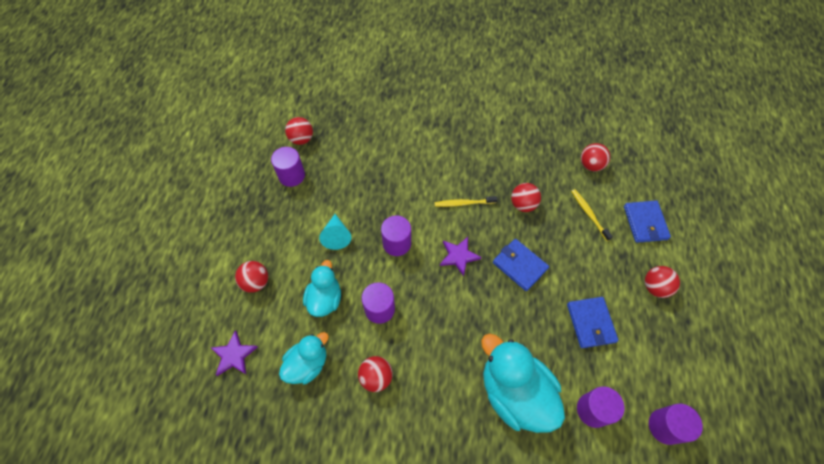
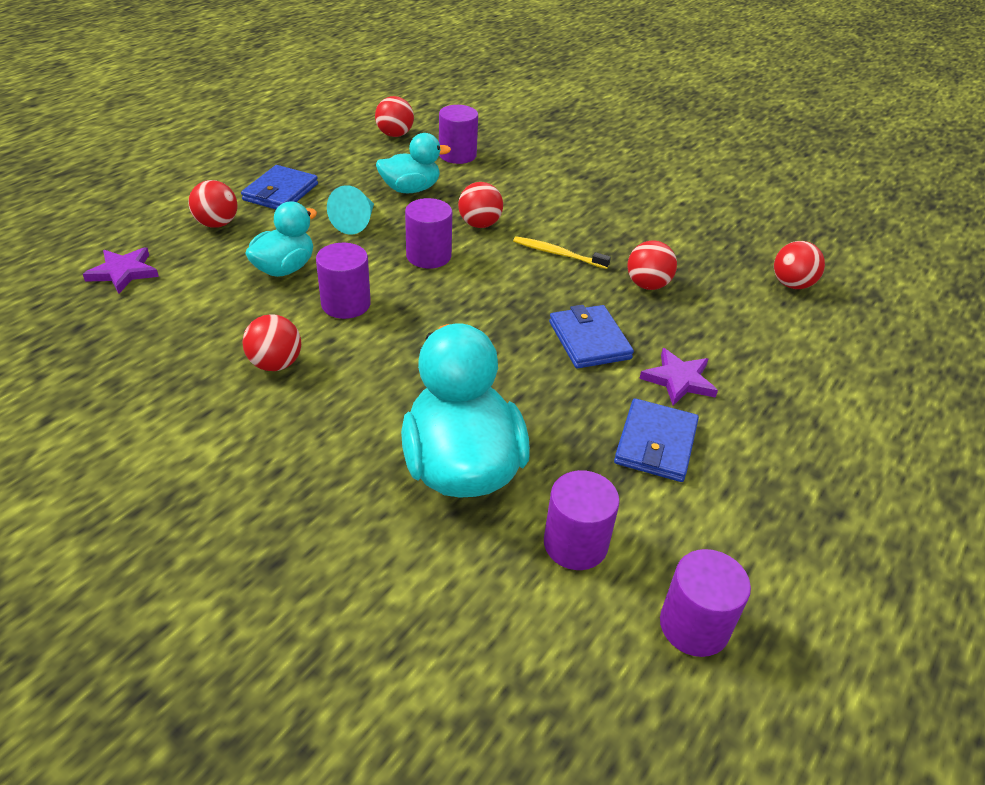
camera: 25 degrees right, 20 degrees down
purple cylinder [271,147,305,187] -> purple cylinder moved to [439,105,478,164]
turquoise duck [279,332,329,384] -> turquoise duck moved to [376,133,451,193]
purple star [440,237,481,276] -> purple star moved to [639,348,718,406]
yellow toothbrush [571,189,613,241] -> none
blue wallet [624,200,671,243] -> blue wallet moved to [241,165,318,209]
red ball [645,266,680,298] -> red ball moved to [458,182,503,228]

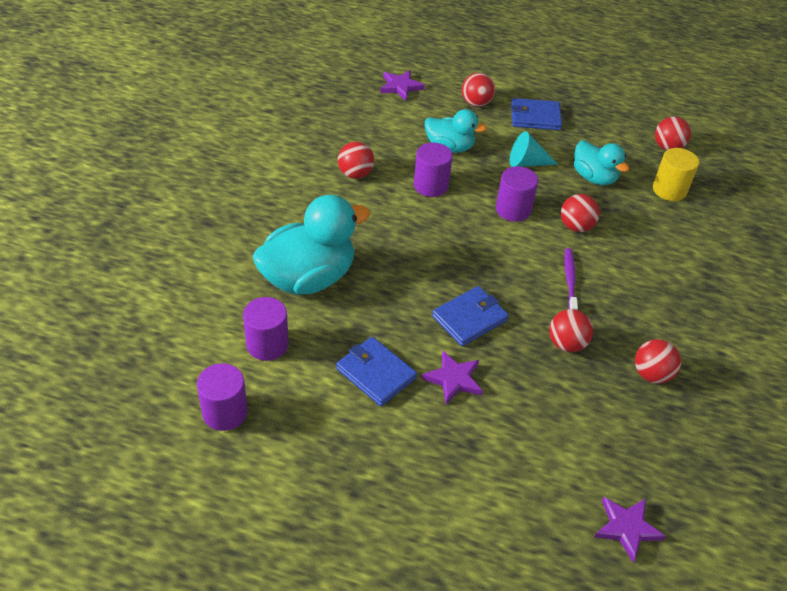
camera: 70 degrees right, 5 degrees up
purple cylinder [439,105,478,164] -> yellow cylinder [653,148,699,201]
yellow toothbrush [513,236,611,269] -> purple toothbrush [564,248,578,310]
blue wallet [614,398,699,482] -> blue wallet turned 45 degrees clockwise [336,337,417,406]
red ball [774,241,825,289] -> red ball moved to [635,339,681,384]
none -> purple star [595,497,666,562]

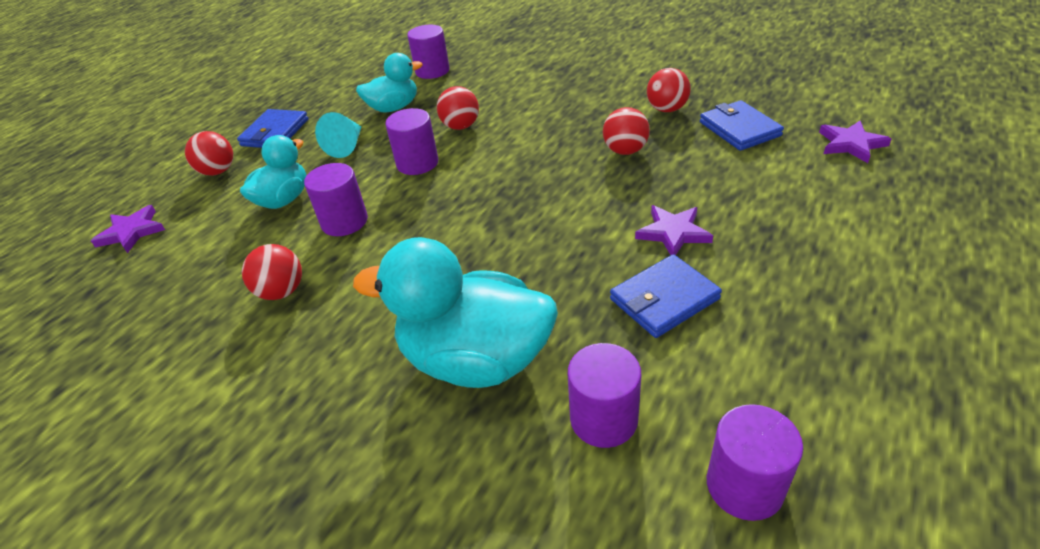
camera: 70 degrees left, 5 degrees down
turquoise duck [253,195,370,295] -> turquoise duck turned 60 degrees counterclockwise [353,237,558,388]
blue wallet [432,286,509,346] -> blue wallet moved to [700,100,784,151]
purple toothbrush [564,248,578,310] -> none
yellow cylinder [653,148,699,201] -> purple cylinder [407,25,449,79]
red ball [655,116,691,151] -> none

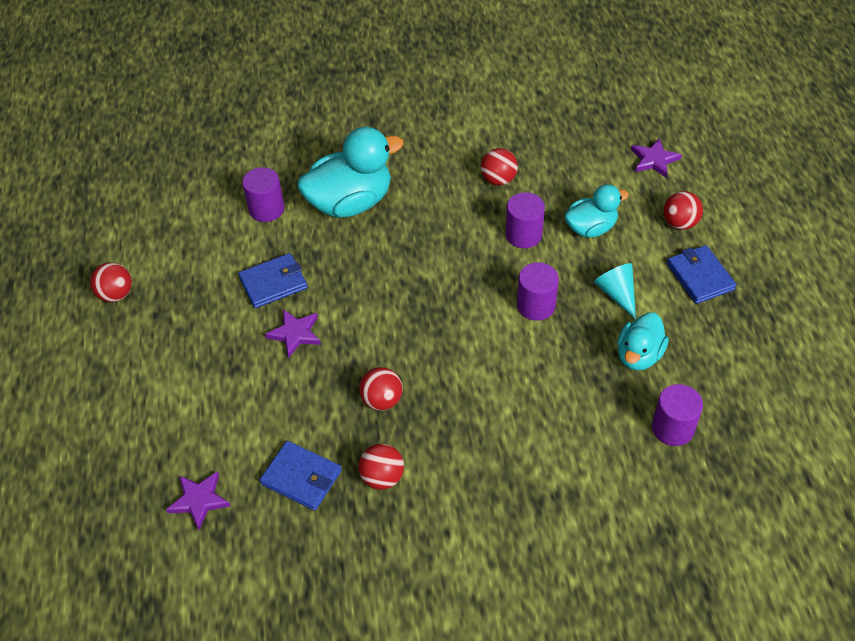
camera: 140 degrees right, 10 degrees up
turquoise duck [240,135,306,209] -> turquoise duck turned 105 degrees counterclockwise [564,184,629,237]
red ball [437,86,479,130] -> red ball moved to [90,262,132,302]
blue wallet [610,254,722,338] -> blue wallet turned 45 degrees clockwise [238,253,308,308]
purple cylinder [707,404,803,521] -> none

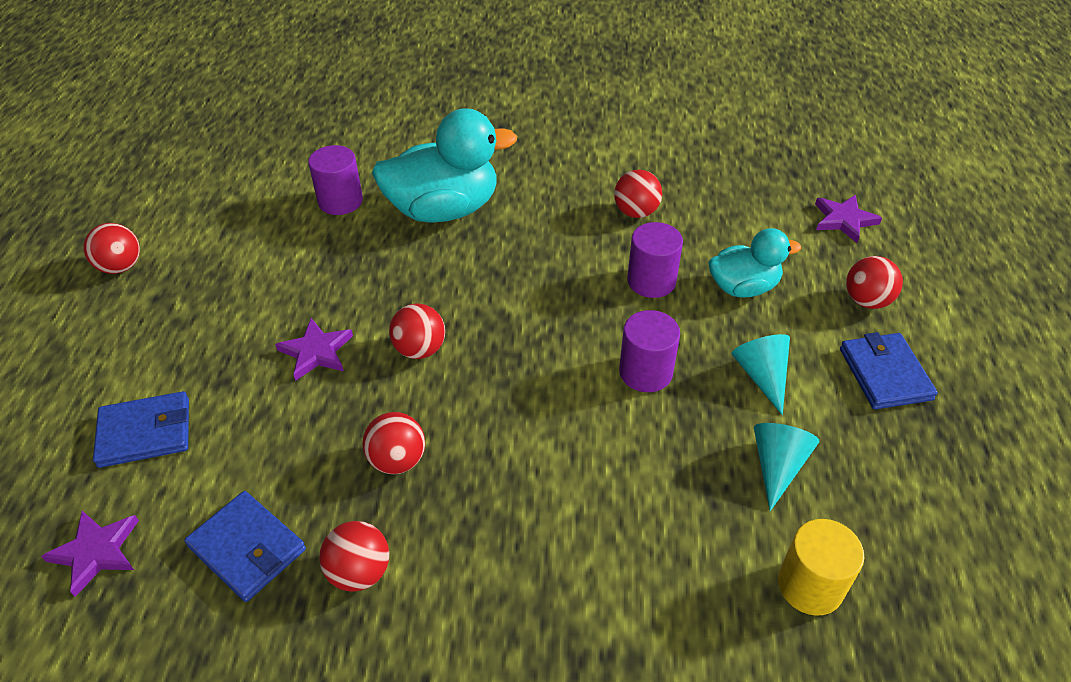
camera: 10 degrees right, 5 degrees down
blue wallet [238,253,308,308] -> blue wallet moved to [93,391,189,468]
turquoise duck [617,312,669,371] -> turquoise cone [754,423,820,511]
purple cylinder [652,384,703,446] -> yellow cylinder [778,519,864,616]
none -> red ball [389,304,445,359]

